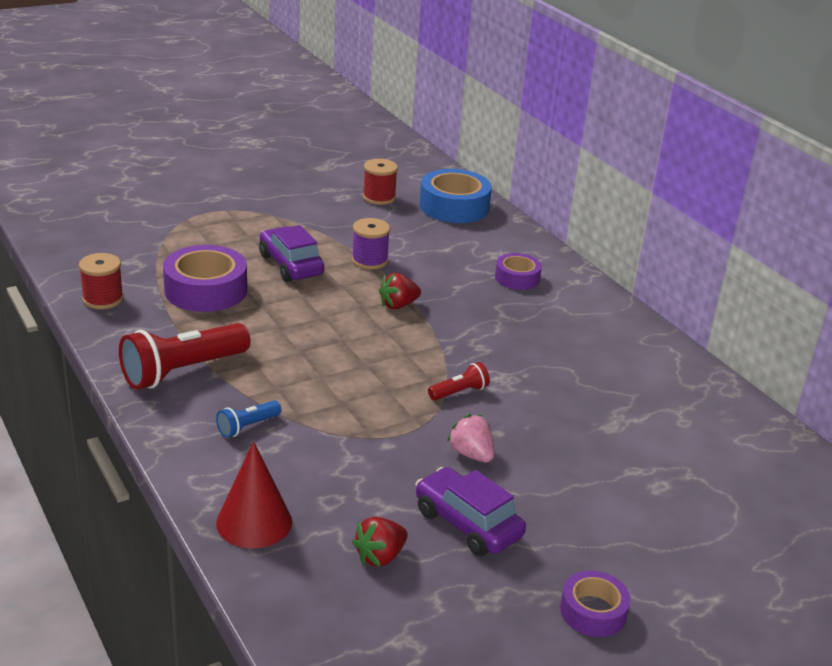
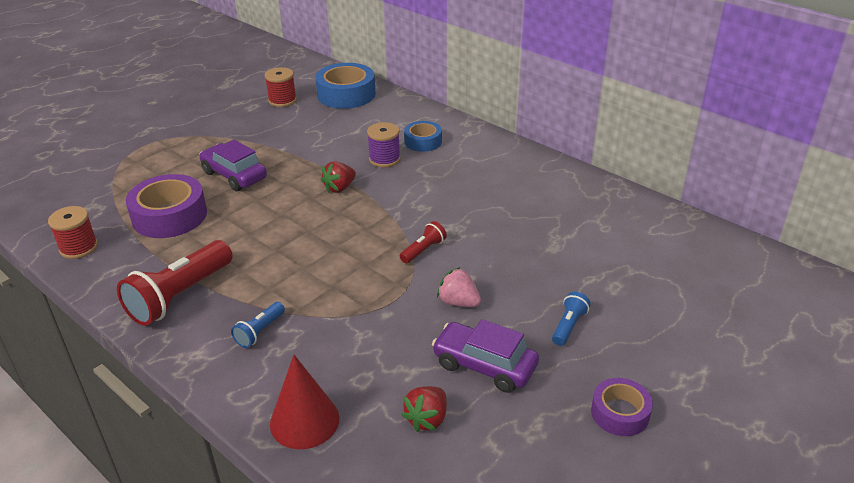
camera: 15 degrees left, 5 degrees up
purple spool [352,218,390,270] -> purple spool moved to [367,122,401,168]
purple tape [495,253,542,290] -> blue tape [404,121,442,152]
none -> blue flashlight [552,292,591,346]

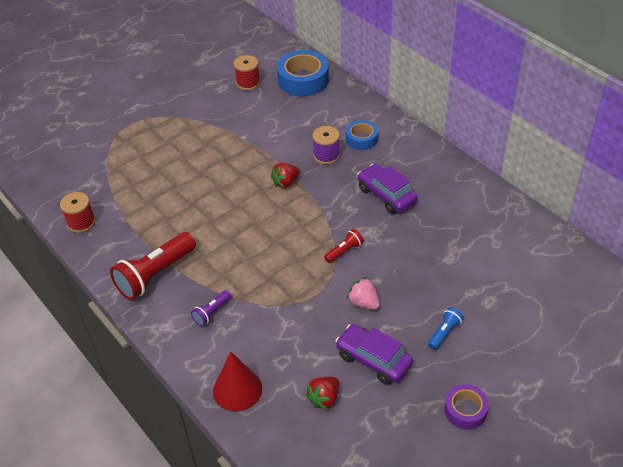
camera: 10 degrees right, 10 degrees up
purple tape [126,174,207,238] -> none
purple car [199,140,267,191] -> purple car moved to [357,164,418,214]
blue flashlight [231,302,285,348] -> purple flashlight [191,290,232,326]

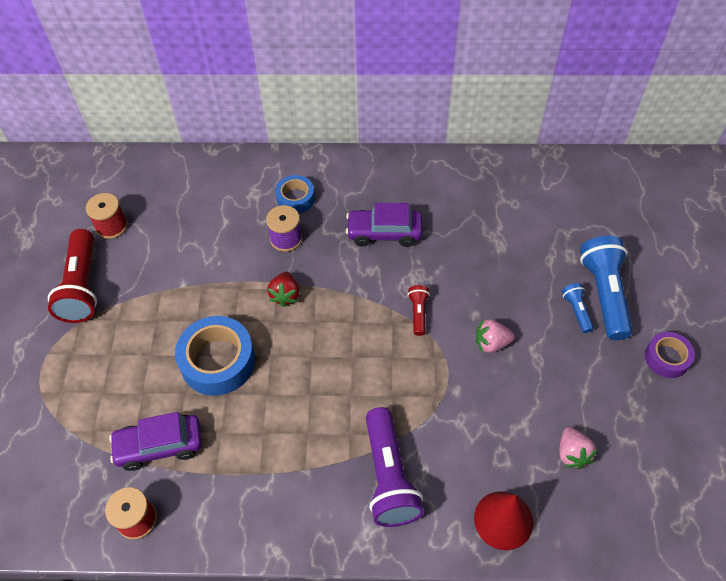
camera: 50 degrees left, 10 degrees up
red flashlight [110,232,196,300] -> red flashlight moved to [48,229,97,323]
purple flashlight [191,290,232,326] -> purple flashlight [366,407,424,527], size x2.07
blue tape [277,50,329,97] -> blue tape moved to [175,316,255,396]
red strawberry [305,377,339,410] -> pink strawberry [559,427,597,469]
purple car [335,324,413,385] -> purple car moved to [109,412,202,471]
none -> blue flashlight [580,236,633,340]

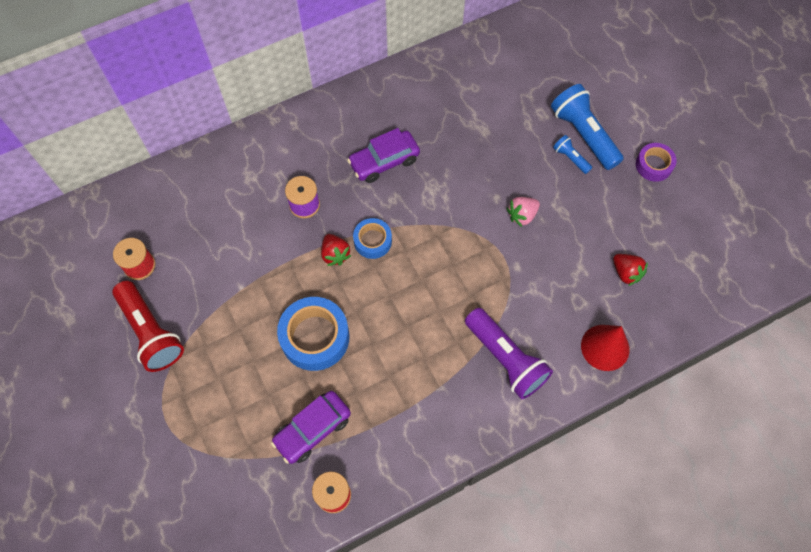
camera: 30 degrees left, 10 degrees up
blue tape [275,175,315,213] -> blue tape moved to [353,218,392,259]
red flashlight [408,285,430,336] -> none
pink strawberry [559,427,597,469] -> red strawberry [613,254,648,286]

